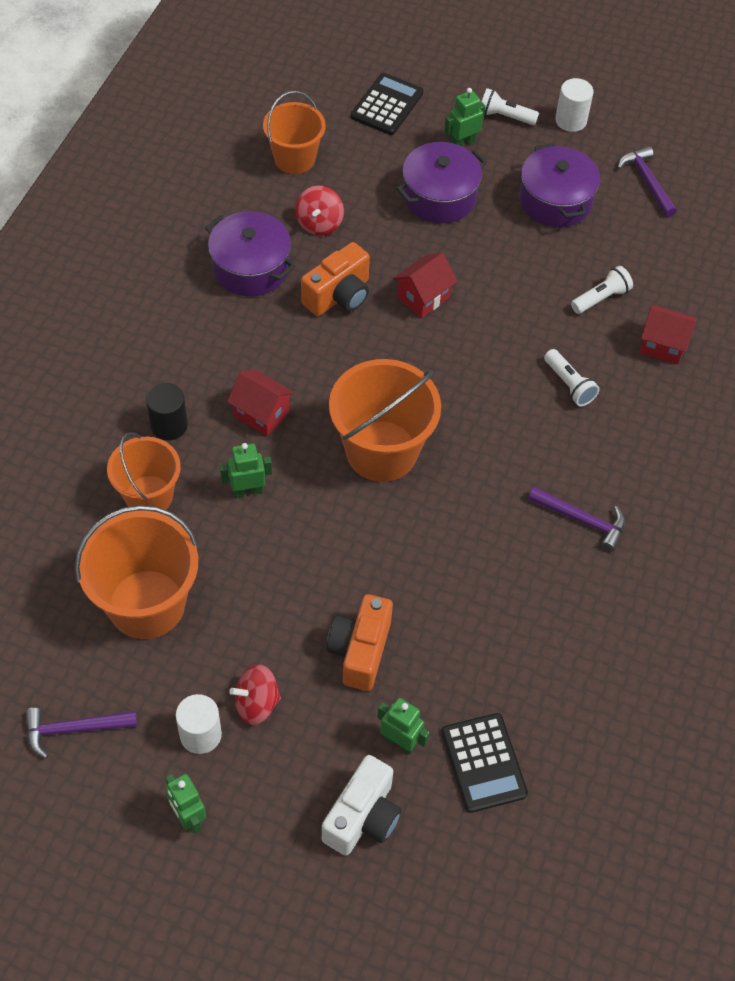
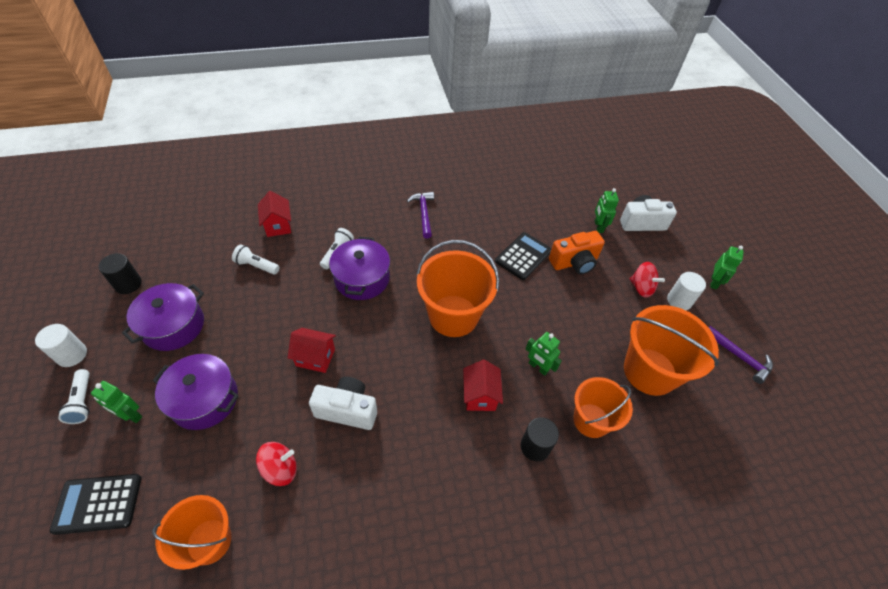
camera: 125 degrees left, 5 degrees down
purple pot [205,211,295,296] -> purple pot moved to [329,237,390,300]
orange camera [301,242,370,316] -> white camera [309,377,377,430]
black calculator [441,713,528,813] -> black calculator moved to [495,232,552,280]
purple hammer [617,146,677,217] -> black cylinder [98,253,142,294]

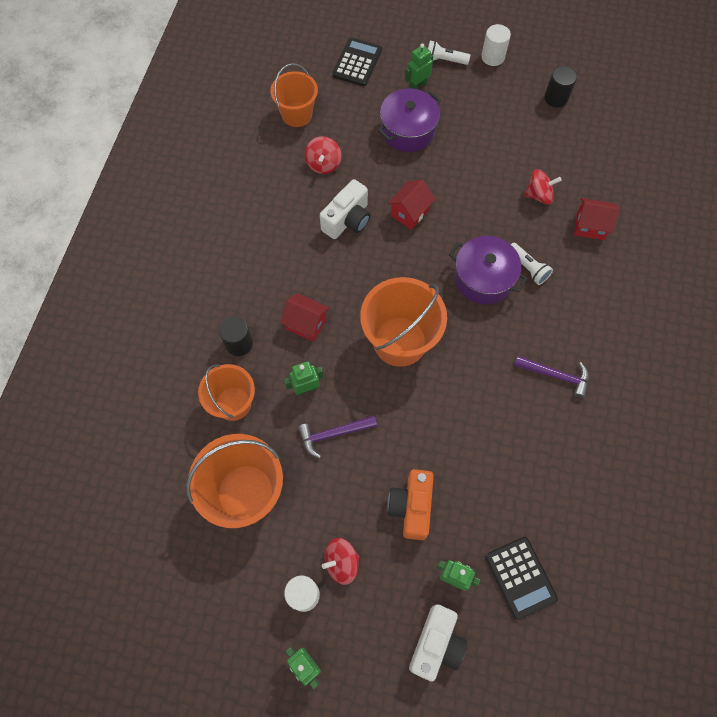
camera: 120 degrees right, 15 degrees up
purple pot [122,283,204,351] -> none
white flashlight [232,244,280,275] -> red spinning top [524,169,562,205]
black calculator [495,232,552,280] -> black calculator moved to [485,537,558,620]
purple hammer [708,326,773,384] -> purple hammer moved to [298,416,377,458]

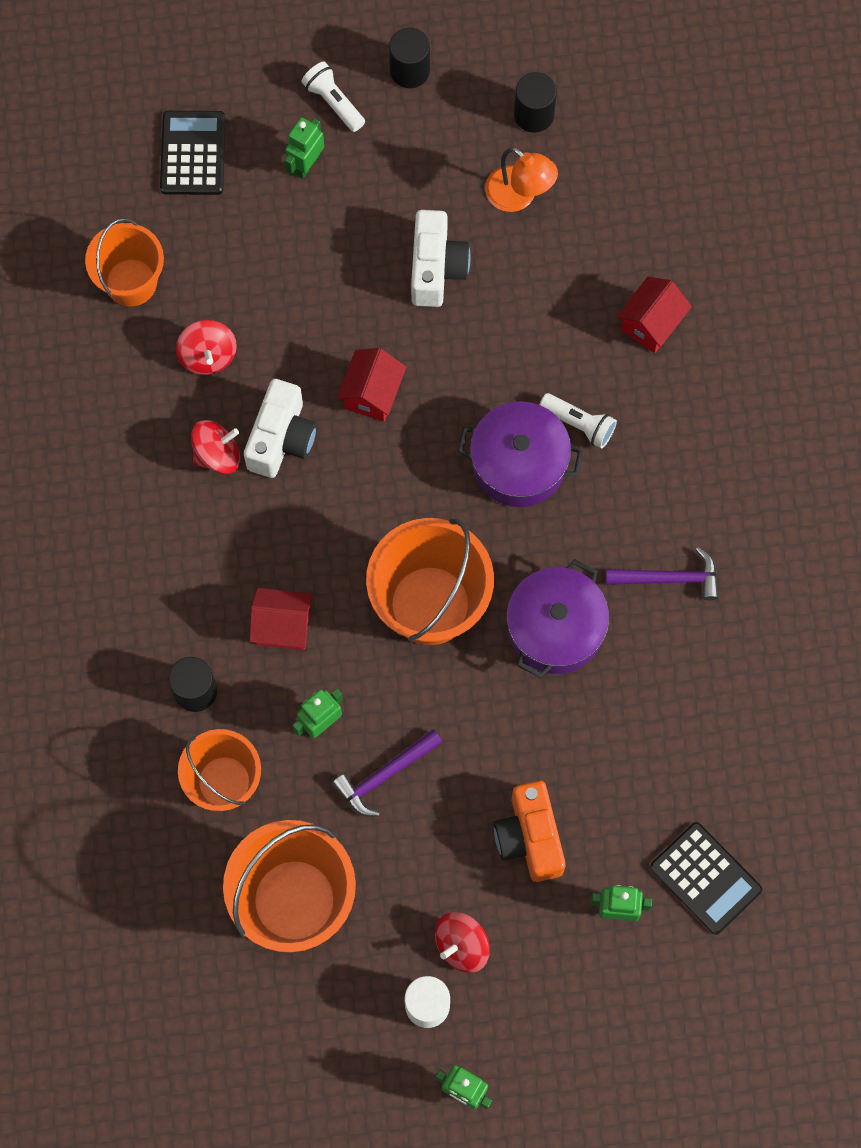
camera: 20 degrees left, 5 degrees up
purple pot [378,88,441,152] -> purple pot moved to [507,559,609,678]
white camera [409,604,467,682] -> white camera moved to [411,210,471,307]
white flashlight [428,41,470,65] -> white flashlight turned 60 degrees clockwise [301,61,365,132]
white cylinder [481,24,511,66] -> black cylinder [389,28,430,88]
red spinning top [524,169,562,205] -> red spinning top moved to [191,420,240,474]
red house [574,198,620,240] -> red house turned 45 degrees counterclockwise [616,277,692,353]
none -> orange lamp [485,147,558,212]

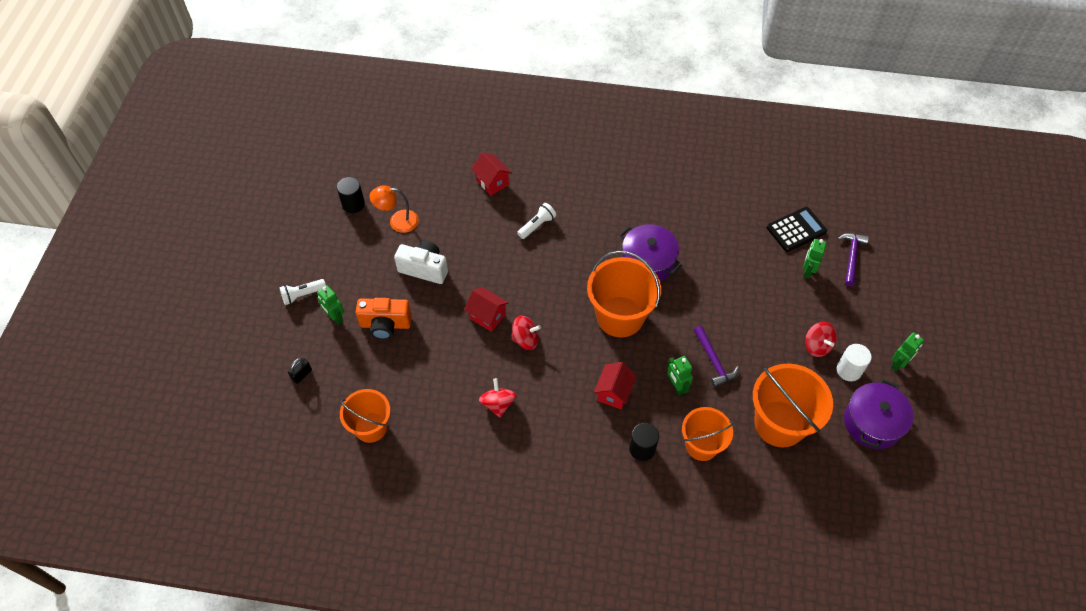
camera: 75 degrees left, 15 degrees down
black calculator [160,111,226,195] -> black padlock [288,358,312,384]
red spinning top [176,320,237,375] -> red spinning top moved to [511,316,541,350]
white camera [244,379,317,478] -> none
black cylinder [389,28,430,88] -> none
purple pot [458,401,583,507] -> purple pot moved to [844,379,914,449]
orange lamp [485,147,558,212] -> orange lamp turned 150 degrees counterclockwise [370,185,419,233]
orange camera [494,781,566,882] -> orange camera moved to [356,298,412,339]
purple hammer [606,547,719,601] -> purple hammer moved to [837,233,869,286]

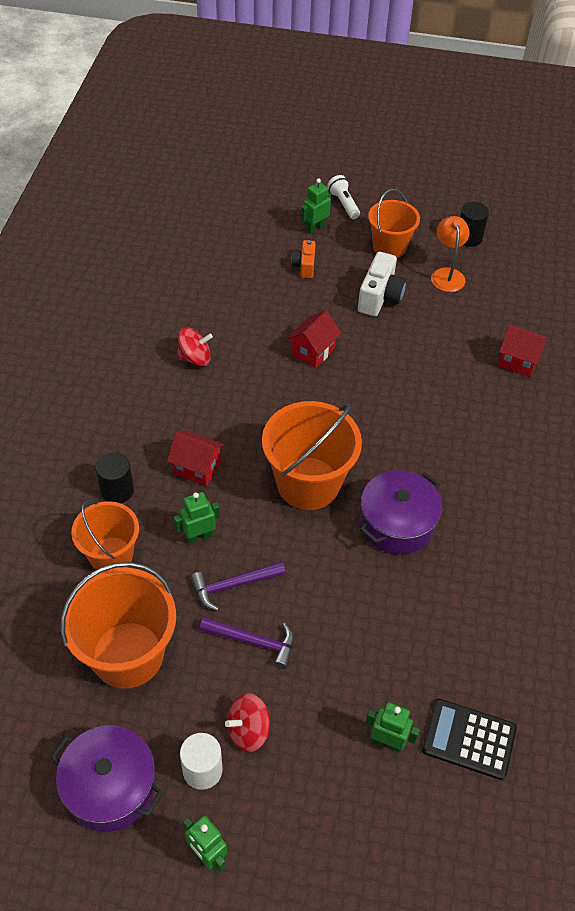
camera: 90 degrees right, 5 degrees down
black padlock [288,358,312,384] -> none
orange bucket [340,389,390,443] -> orange bucket moved to [368,189,420,258]
orange camera [356,298,412,339] -> orange camera [291,240,316,278], size x0.61
red house [471,152,512,196] -> red house turned 60 degrees clockwise [498,325,547,377]
red spinning top [511,316,541,350] -> none
white flashlight [517,203,556,239] -> none
black calculator [767,207,827,252] -> black calculator turned 135 degrees clockwise [422,699,517,780]
purple hammer [837,233,869,286] -> purple hammer moved to [200,617,294,669]

